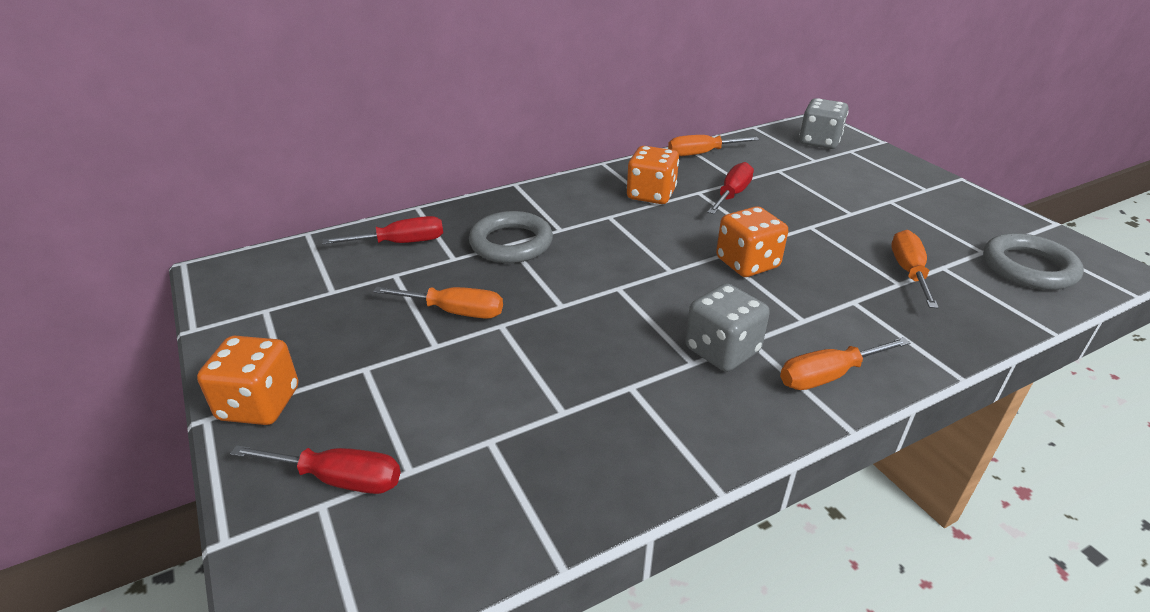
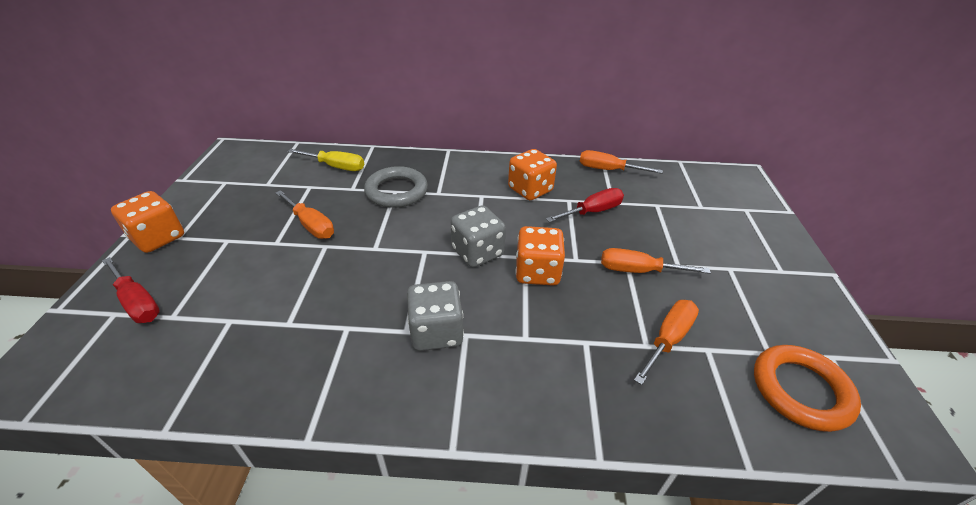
camera: 30 degrees right, 5 degrees up
red screwdriver [322,216,443,244] -> yellow screwdriver [288,149,364,171]
orange screwdriver [780,337,910,390] -> orange screwdriver moved to [601,248,711,274]
grey dice [799,98,849,149] -> grey dice moved to [451,205,506,267]
grey ring [983,233,1084,290] -> orange ring [754,345,861,432]

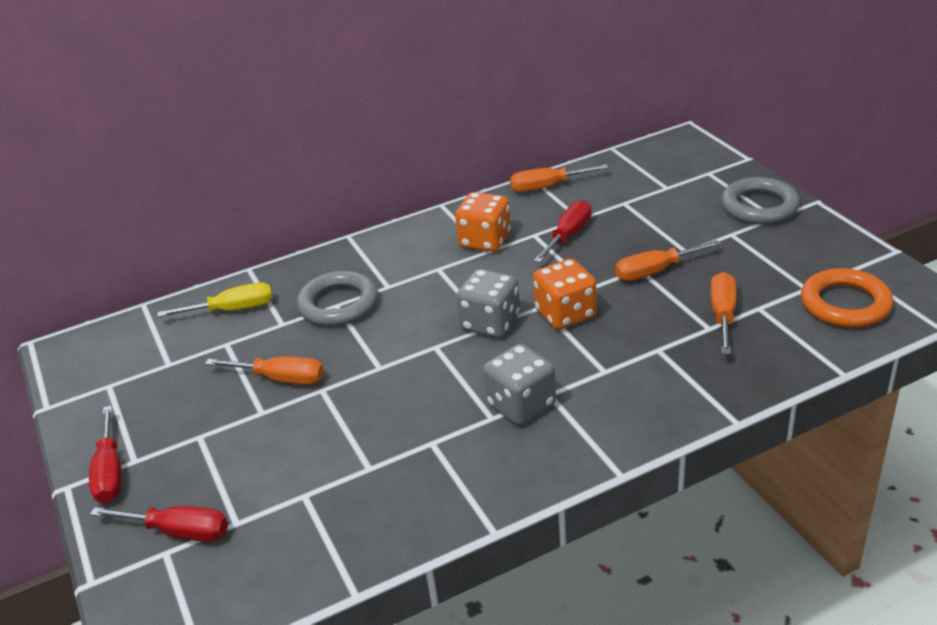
camera: 25 degrees left, 5 degrees down
orange dice [111,191,184,253] -> red screwdriver [89,405,122,503]
none -> grey ring [721,177,800,225]

